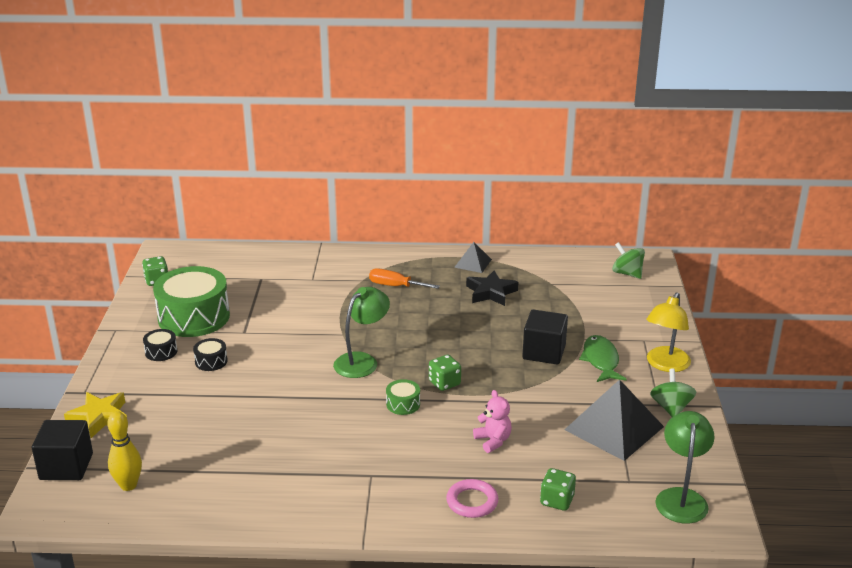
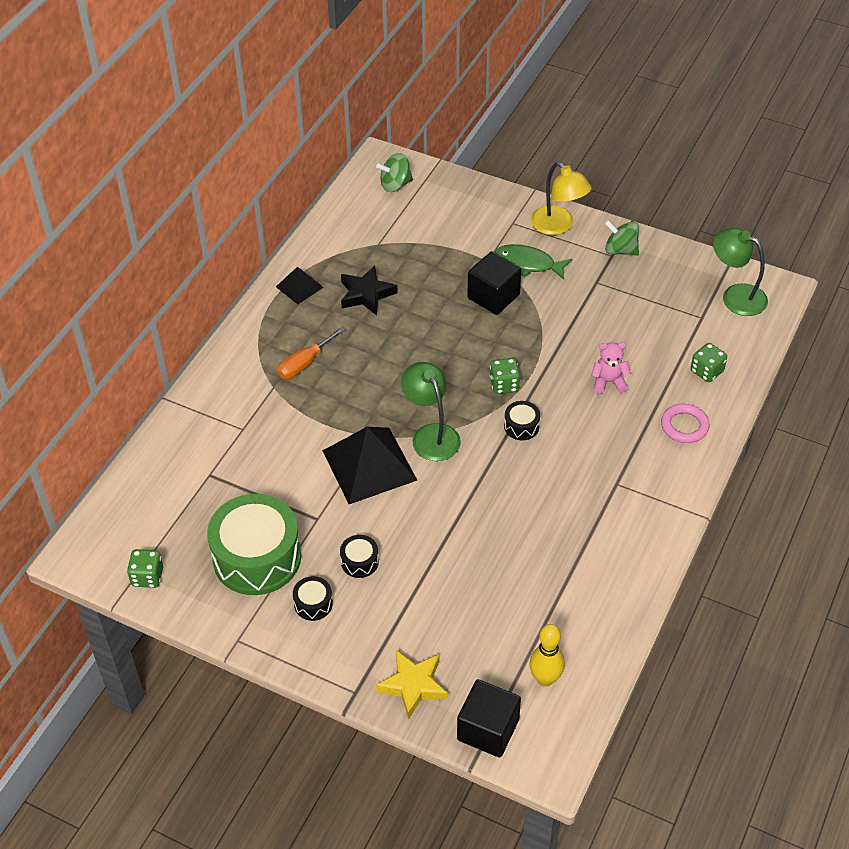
camera: 65 degrees left, 20 degrees up
green drum [386,379,420,415] -> black drum [504,401,540,440]
black pyramid [564,379,664,461] -> black pyramid moved to [322,427,417,504]

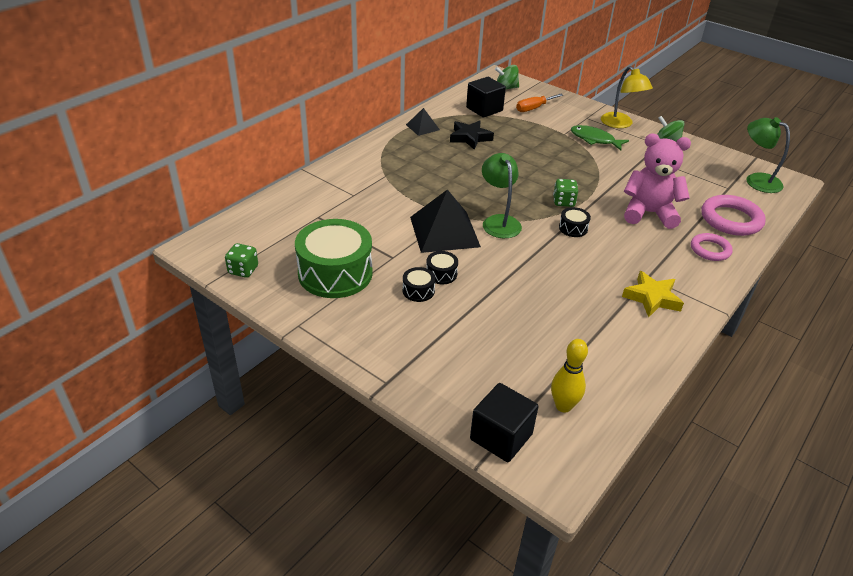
camera: 10 degrees right, 10 degrees down
orange screwdriver [277,327,345,379] -> orange screwdriver moved to [516,94,563,112]
black drum [293,576,333,621] -> black drum moved to [426,251,458,284]
yellow star [376,650,448,720] -> yellow star moved to [622,271,684,318]
black cube [467,251,521,315] -> black cube moved to [466,77,506,118]
pink teddy bear [592,342,631,394] -> pink teddy bear [624,134,691,229], size x1.95
green dice [691,343,727,382] -> pink ring [701,195,766,236]

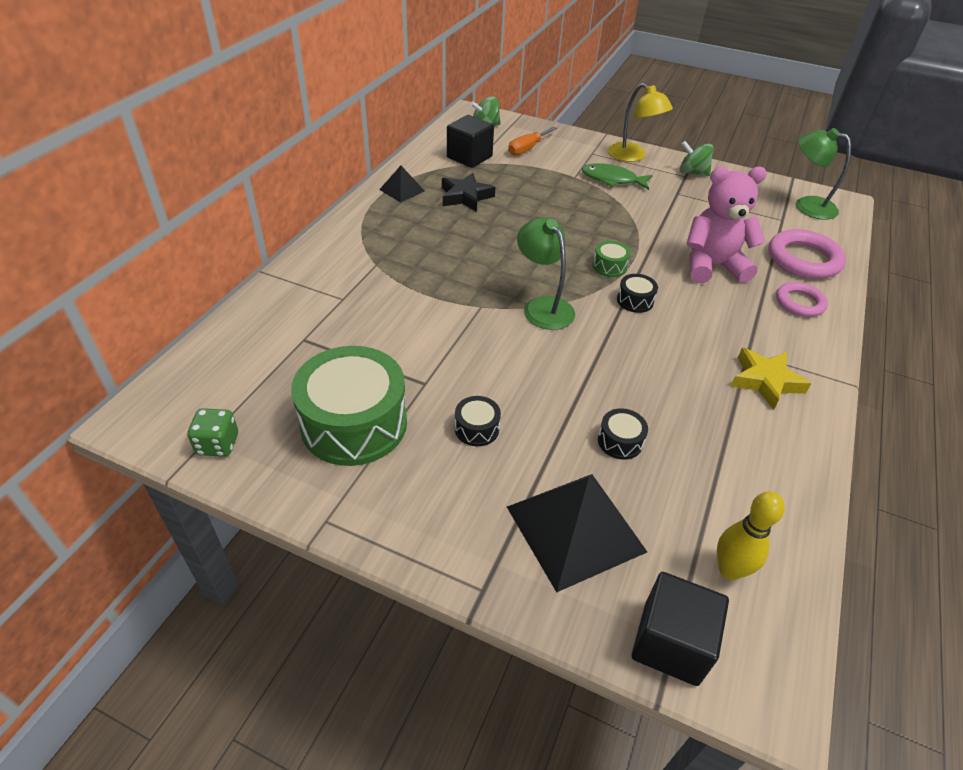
camera: 15 degrees left, 5 degrees up
black pyramid [410,189,481,253] -> black pyramid moved to [507,474,647,592]
black drum [426,251,458,284] -> black drum moved to [598,408,648,460]
green dice [553,179,578,207] -> green drum [593,241,631,277]

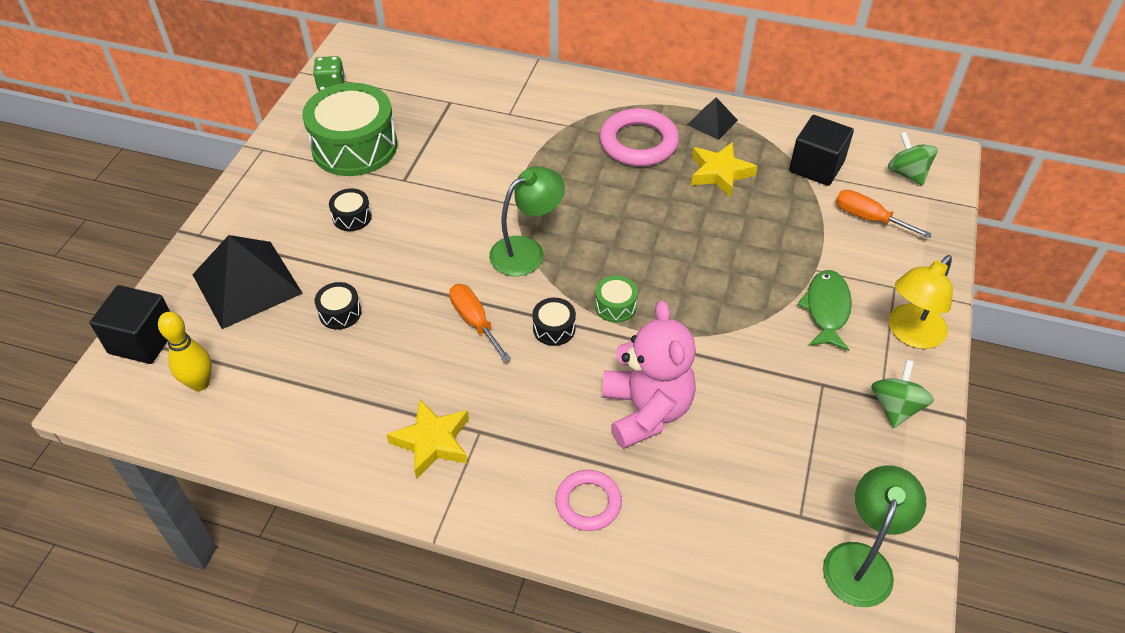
camera: 85 degrees right, 5 degrees up
black star [442,173,495,212] -> yellow star [691,142,757,197]
pink ring [768,229,846,279] -> pink ring moved to [600,108,679,166]
none -> orange screwdriver [449,284,511,362]

